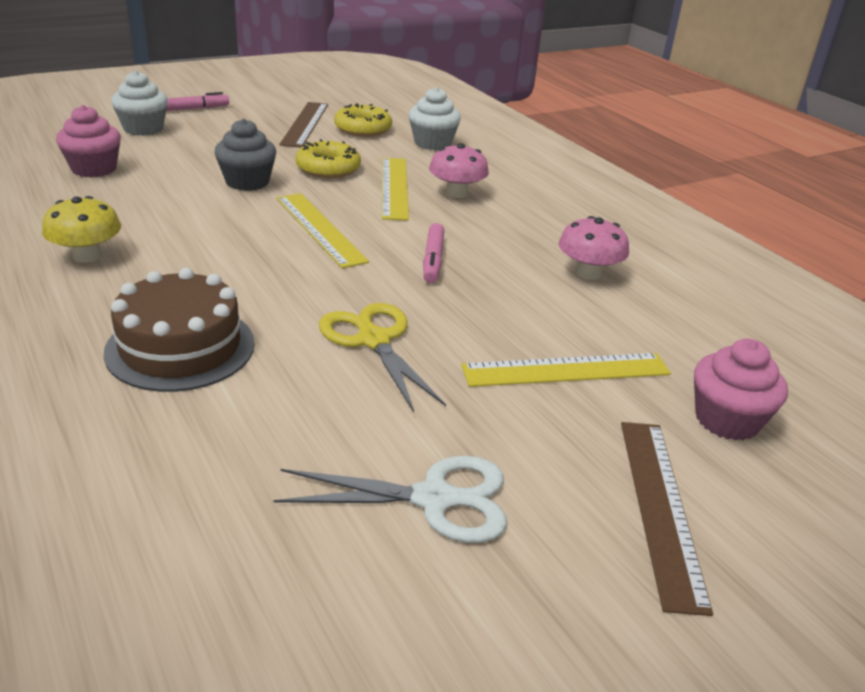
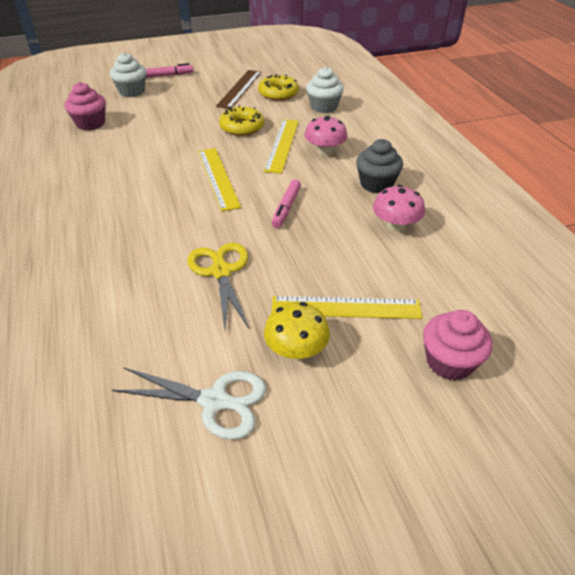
camera: 15 degrees right, 10 degrees up
yellow mushroom [42,196,121,263] -> yellow mushroom moved to [264,302,330,360]
brown cake [104,268,255,392] -> none
grey cupcake [214,119,276,191] -> grey cupcake moved to [356,139,403,193]
brown ruler [621,422,713,616] -> none

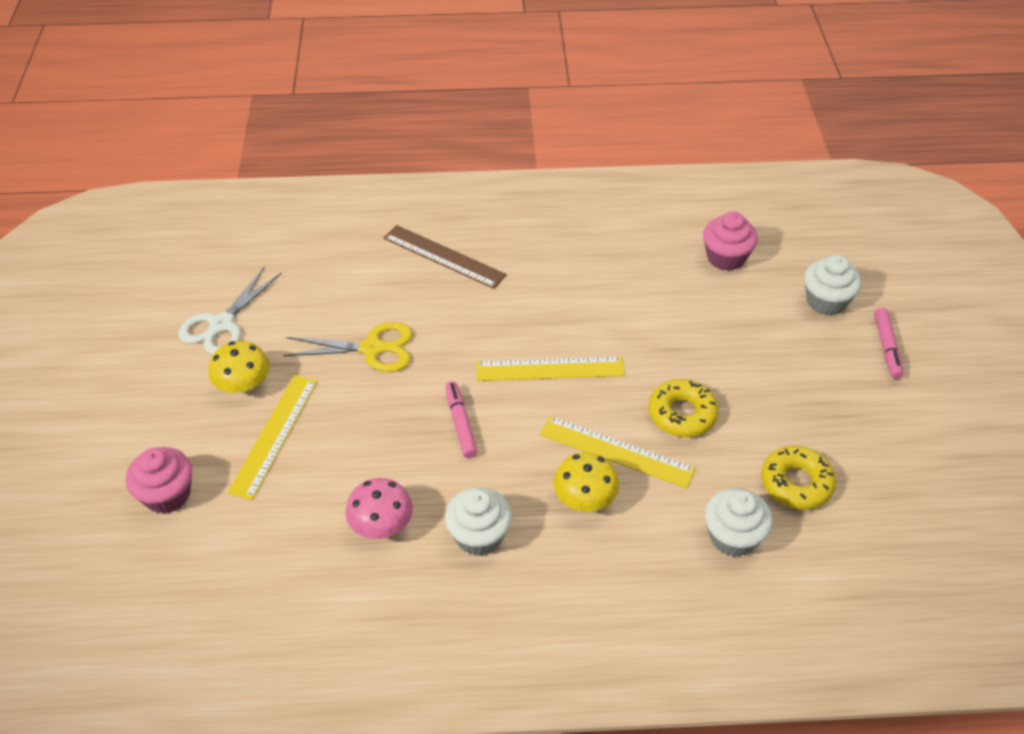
camera: 105 degrees right, 5 degrees up
brown ruler [216,70,262,109] -> brown ruler moved to [383,225,507,289]
pink marker [272,180,301,228] -> pink marker turned 45 degrees clockwise [445,381,477,458]
pink mushroom [305,115,347,156] -> yellow mushroom [553,452,619,512]
grey cupcake [356,139,403,193] -> white cupcake [445,487,512,556]

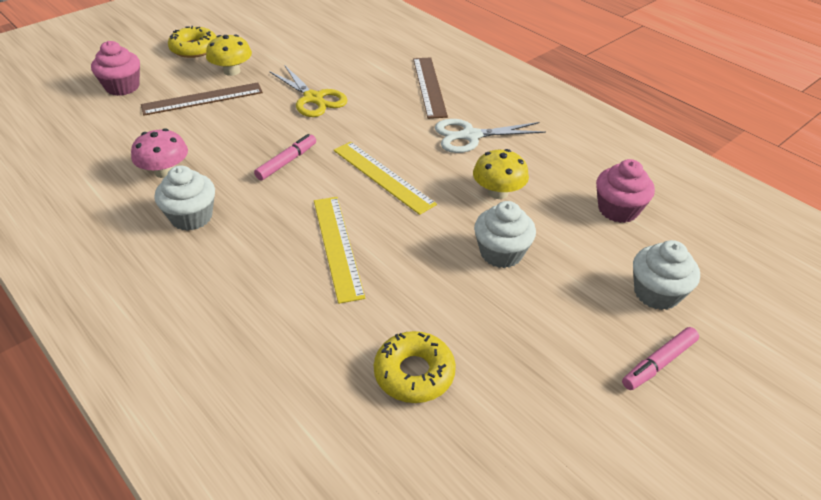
camera: 50 degrees right, 5 degrees down
white scissors [178,267,282,355] -> white scissors moved to [435,119,546,153]
yellow ruler [227,375,317,500] -> brown ruler [141,82,263,116]
yellow mushroom [553,452,619,512] -> yellow mushroom moved to [473,149,529,199]
yellow donut [649,379,719,437] -> yellow donut moved to [168,26,217,58]
white cupcake [705,488,773,557] -> white cupcake moved to [474,201,536,268]

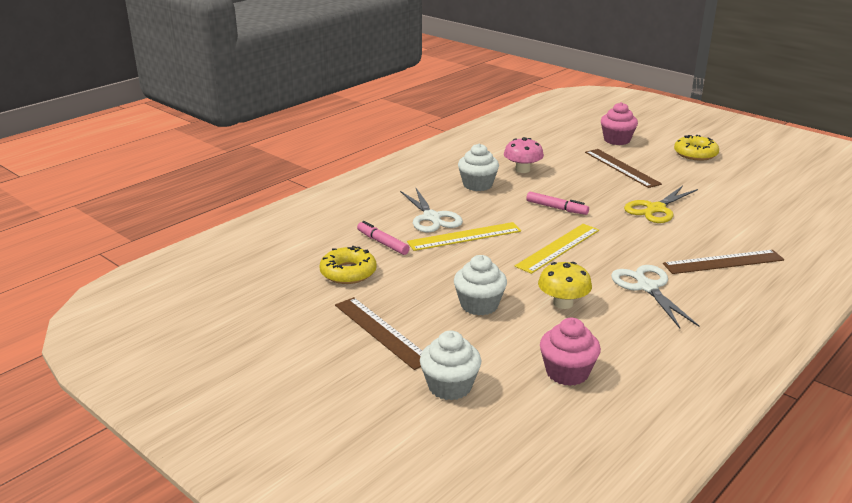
camera: 85 degrees right, 15 degrees down
yellow mushroom [206,34,252,76] -> none
pink marker [622,327,699,390] -> pink marker moved to [357,221,410,255]
none -> brown ruler [335,297,422,370]
none -> white scissors [400,188,463,232]

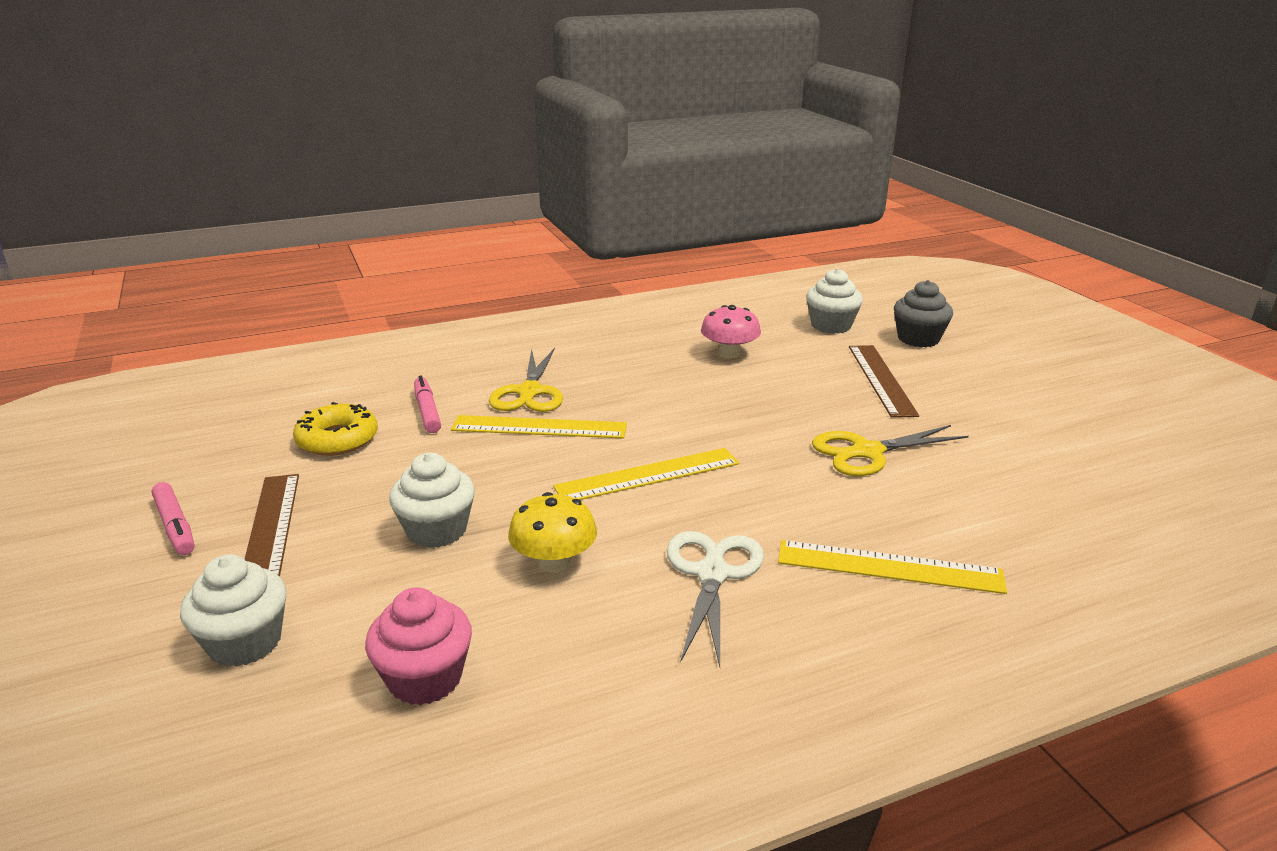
camera: 25 degrees right, 0 degrees up
white scissors [400,188,463,232] -> yellow scissors [489,348,563,412]
white cupcake [458,143,499,191] -> white cupcake moved to [806,268,863,334]
pink marker [526,192,589,215] -> pink marker moved to [152,482,195,555]
pink cupcake [601,102,638,145] -> grey cupcake [894,280,953,347]
brown ruler [663,250,784,274] -> yellow ruler [778,540,1007,594]
yellow donut [674,135,719,161] -> none

